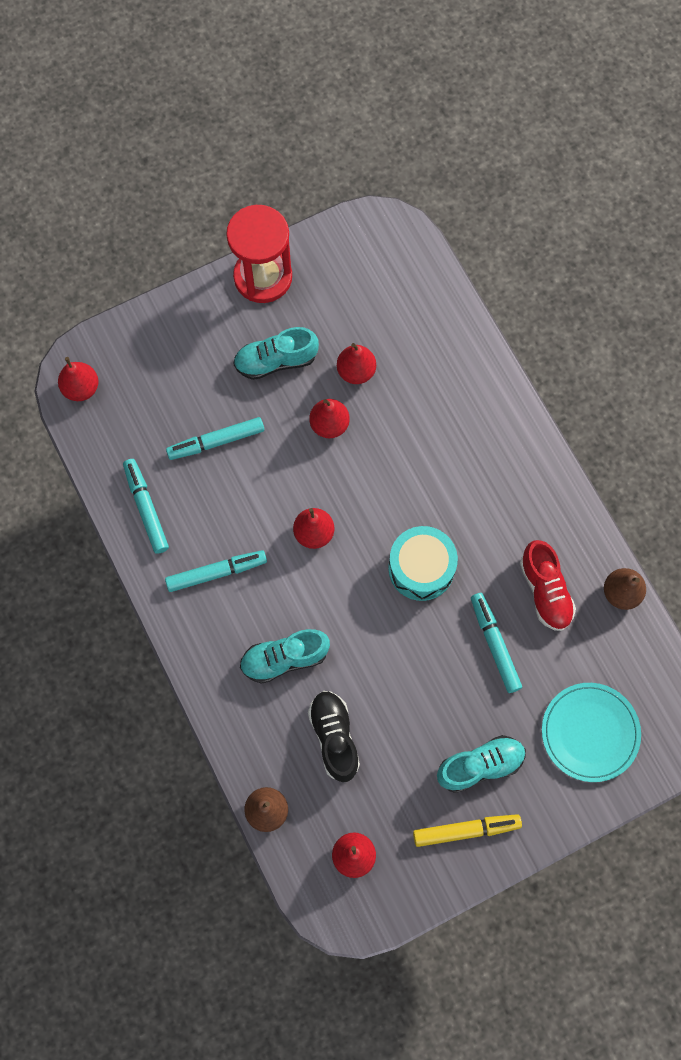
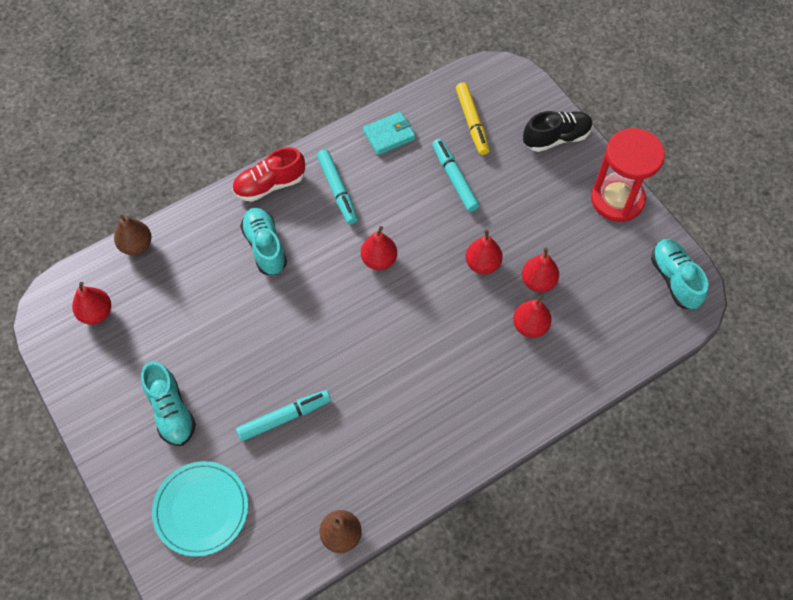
camera: 85 degrees right, 10 degrees down
red pear [58,357,98,401] -> red pear moved to [513,295,552,338]
turquoise marker [123,459,169,554] -> turquoise wallet [363,112,415,155]
turquoise shoe [233,327,319,380] -> turquoise shoe moved to [651,239,708,309]
black shoe [308,691,360,782] -> black shoe moved to [523,111,593,152]
turquoise drum [388,526,458,601] -> none
yellow marker [413,814,522,847] -> yellow marker moved to [456,82,490,155]
red shoe [520,540,576,631] -> red shoe moved to [232,147,305,202]

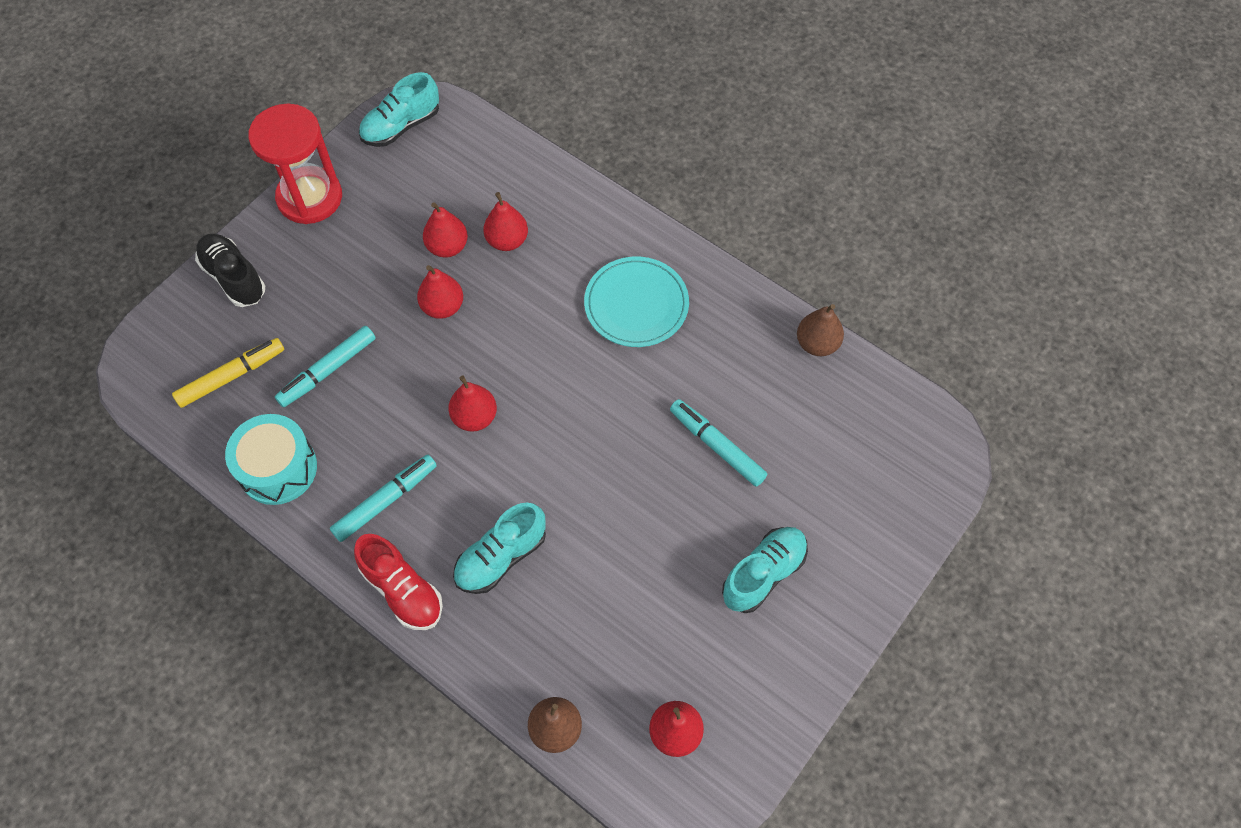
camera: 110 degrees left, 0 degrees up
turquoise plate [152,461,248,557] -> turquoise plate moved to [584,257,689,347]
turquoise wallet [363,112,415,155] -> turquoise drum [225,414,317,505]

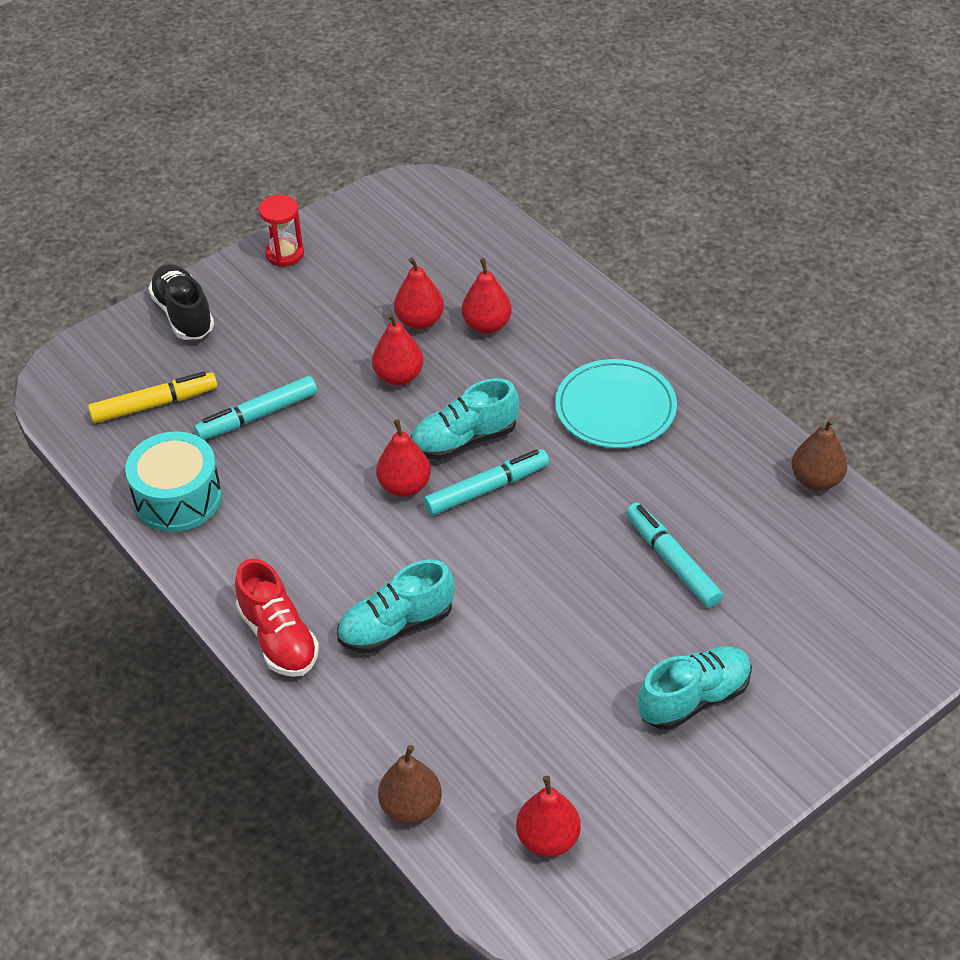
camera: 15 degrees right, 15 degrees down
red hourglass [248,104,342,224] -> red hourglass [259,195,304,266], size x0.53
turquoise marker [330,455,437,542] -> turquoise marker moved to [424,449,549,516]
turquoise shoe [359,72,439,147] -> turquoise shoe moved to [411,378,519,460]

